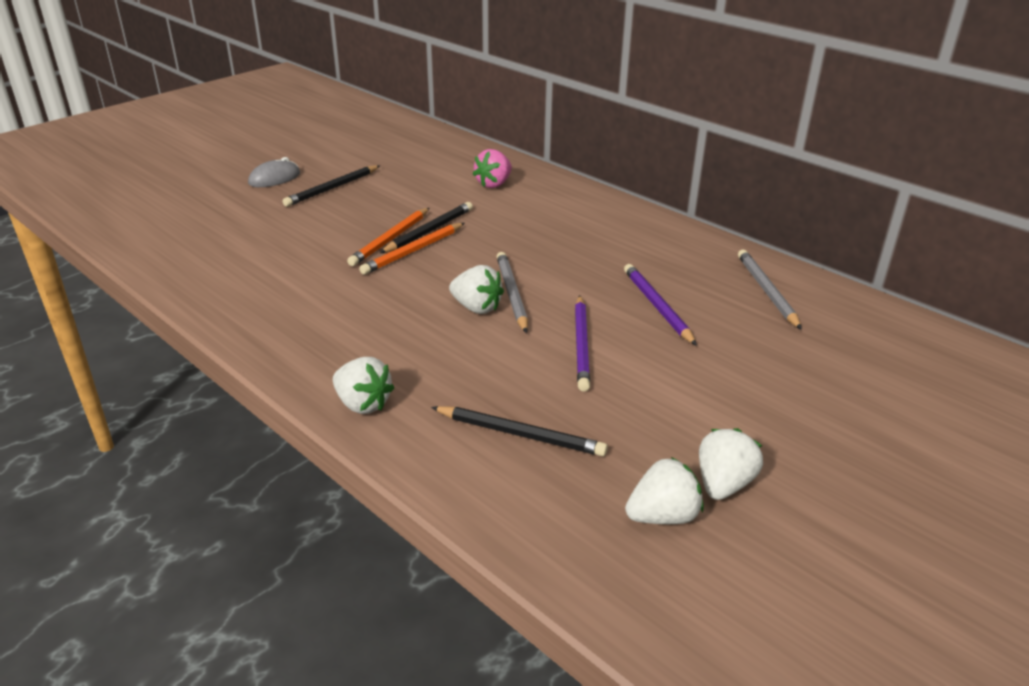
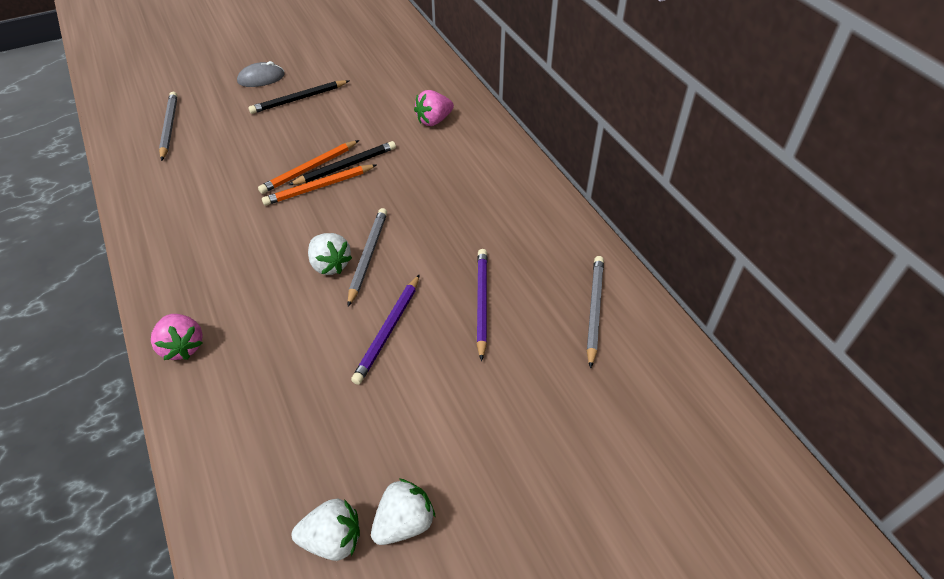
camera: 20 degrees right, 15 degrees up
white strawberry [333,357,394,414] -> pink strawberry [151,314,203,360]
black pencil [431,406,608,456] -> none
none -> grey pencil [159,92,178,161]

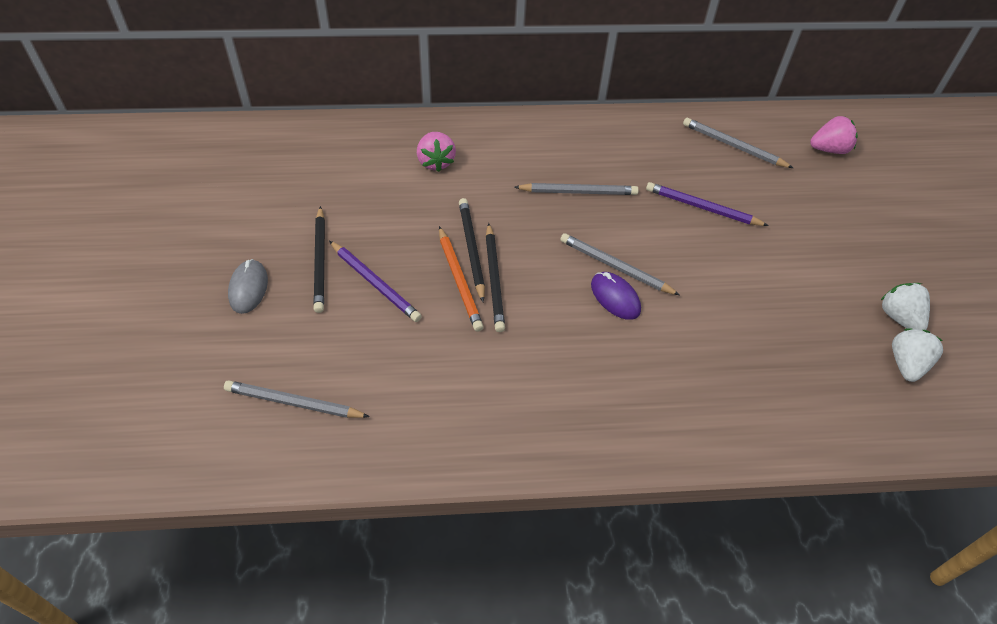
camera: 70 degrees left, 5 degrees up
pink strawberry [151,314,203,360] -> pink strawberry moved to [810,116,858,154]
orange pencil [262,164,376,206] -> black pencil [486,223,505,332]
white strawberry [308,233,352,275] -> purple mouse [591,272,641,320]
purple pencil [351,274,420,385] -> purple pencil moved to [329,241,422,322]
none -> grey pencil [514,183,639,195]

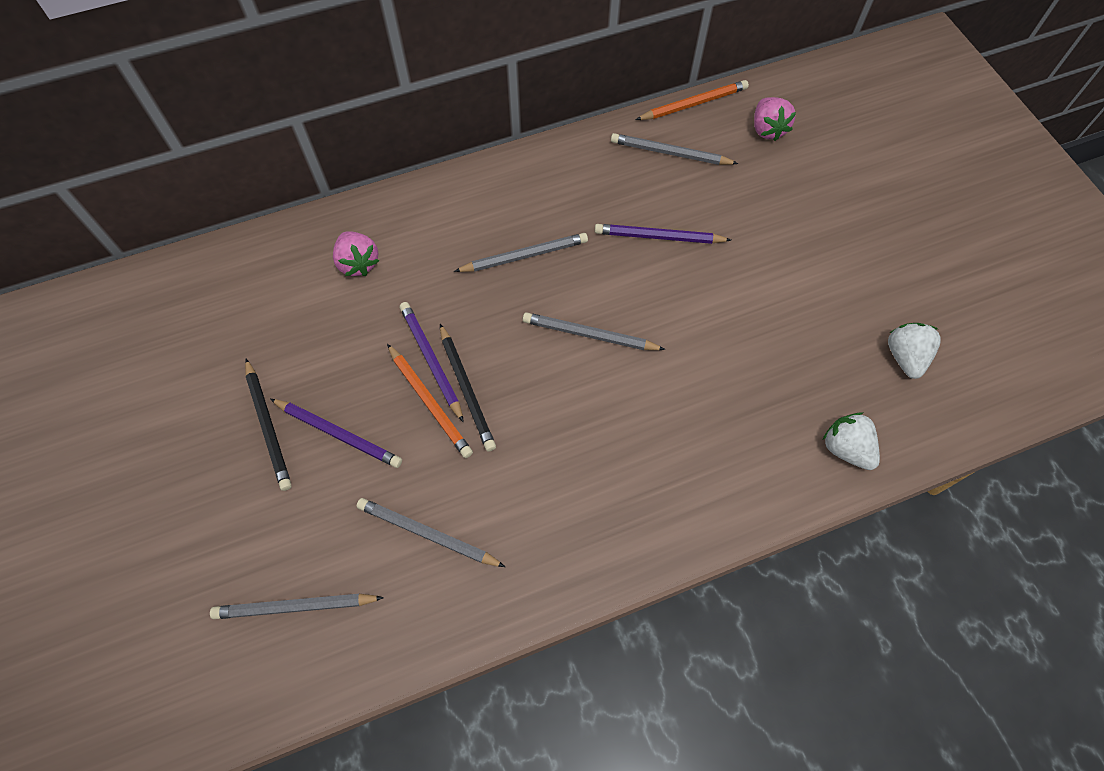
camera: 15 degrees left, 10 degrees up
grey mouse [228,259,268,314] -> none
black pencil [459,198,485,302] -> purple pencil [400,302,464,422]
purple mouse [591,272,641,320] -> none
pink strawberry [810,116,858,154] -> pink strawberry turned 105 degrees clockwise [754,97,796,141]
white strawberry [881,283,930,330] -> white strawberry moved to [823,412,880,470]
none -> grey pencil [357,498,505,567]
none -> orange pencil [635,80,749,120]

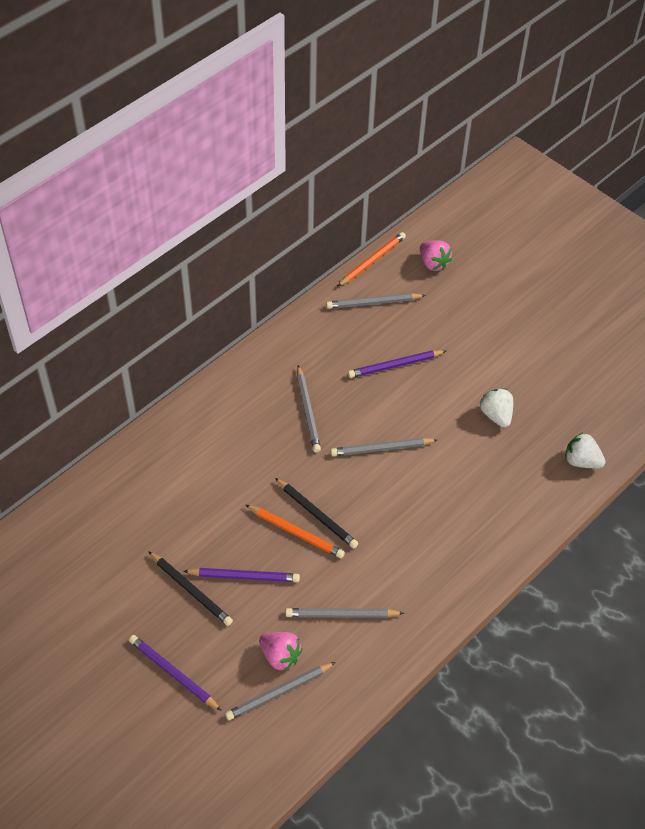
camera: 25 degrees left, 10 degrees down
pink strawberry [333,232,379,276] -> pink strawberry moved to [259,632,302,672]
purple pencil [400,302,464,422] -> purple pencil moved to [129,635,222,711]
grey pencil [454,233,588,272] -> grey pencil turned 120 degrees clockwise [297,365,321,452]
white strawberry [888,323,941,379] -> white strawberry moved to [479,388,513,428]

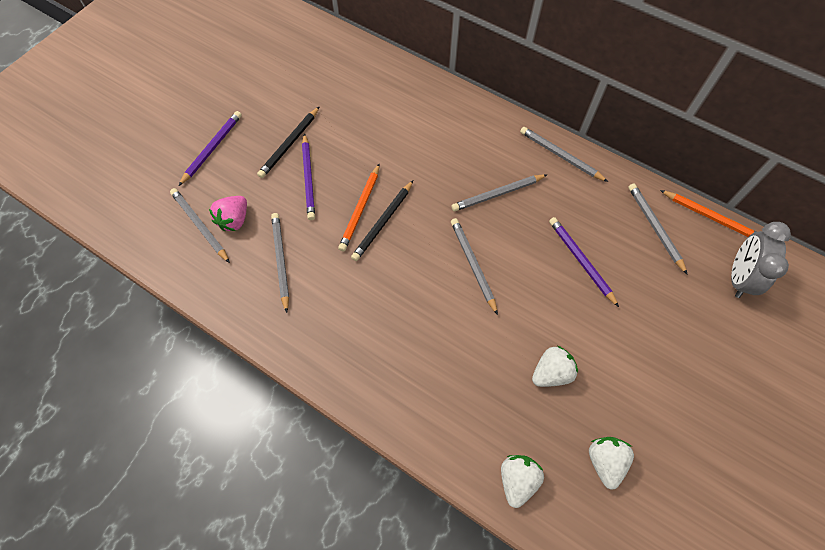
camera: 80 degrees right, 10 degrees up
pink strawberry [420,241,452,271] -> grey clock [731,222,791,298]
none -> grey pencil [520,127,608,182]
none -> white strawberry [589,437,634,489]

